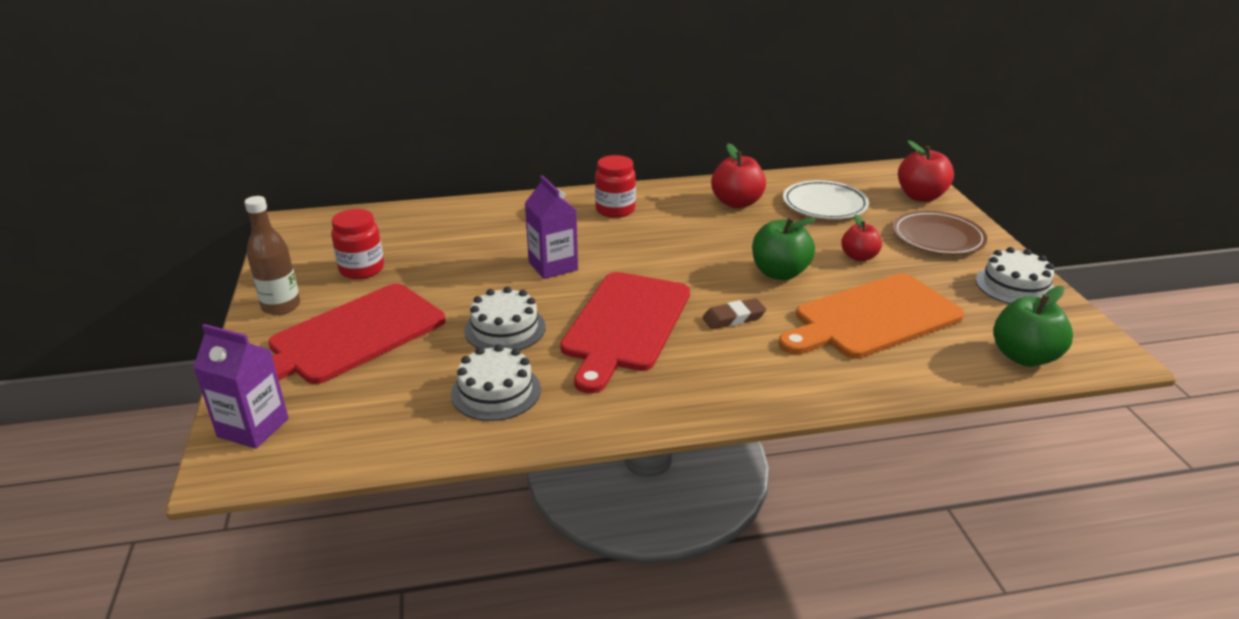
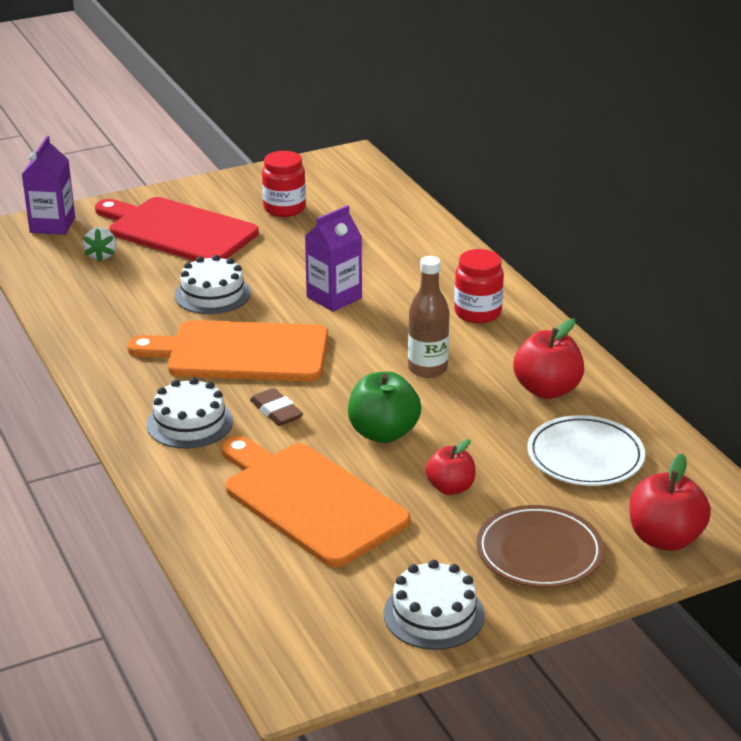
camera: 75 degrees right, 0 degrees up
brown bottle [244,196,300,315] -> brown bottle moved to [408,256,450,378]
white cake [451,344,541,421] -> white cake moved to [147,378,233,449]
red cutting board [560,272,690,393] -> orange cutting board [127,320,328,381]
green apple [993,286,1073,367] -> none
none -> white strawberry [83,227,116,262]

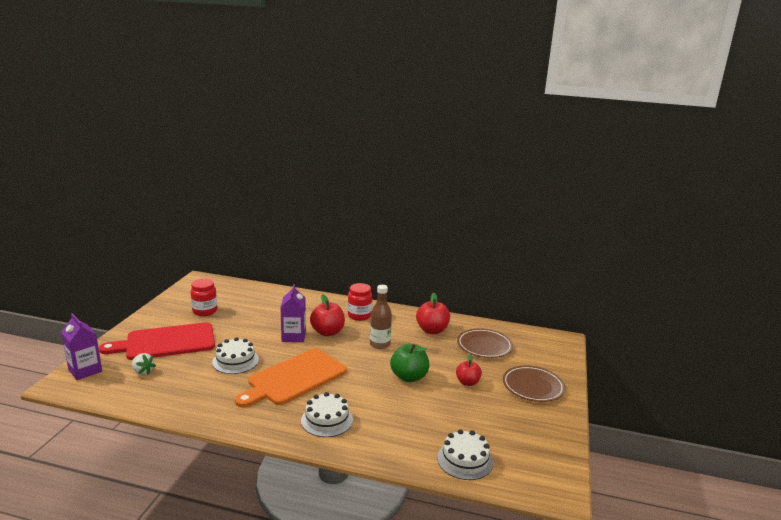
camera: 50 degrees left, 10 degrees down
orange cutting board [221,436,411,567] -> none
brown eraser [250,388,303,426] -> none
white cake [384,560,485,650] -> white cake moved to [437,429,493,480]
white plate [528,415,645,486] -> brown plate [457,328,513,358]
red apple [629,453,711,551] -> red apple moved to [310,294,345,336]

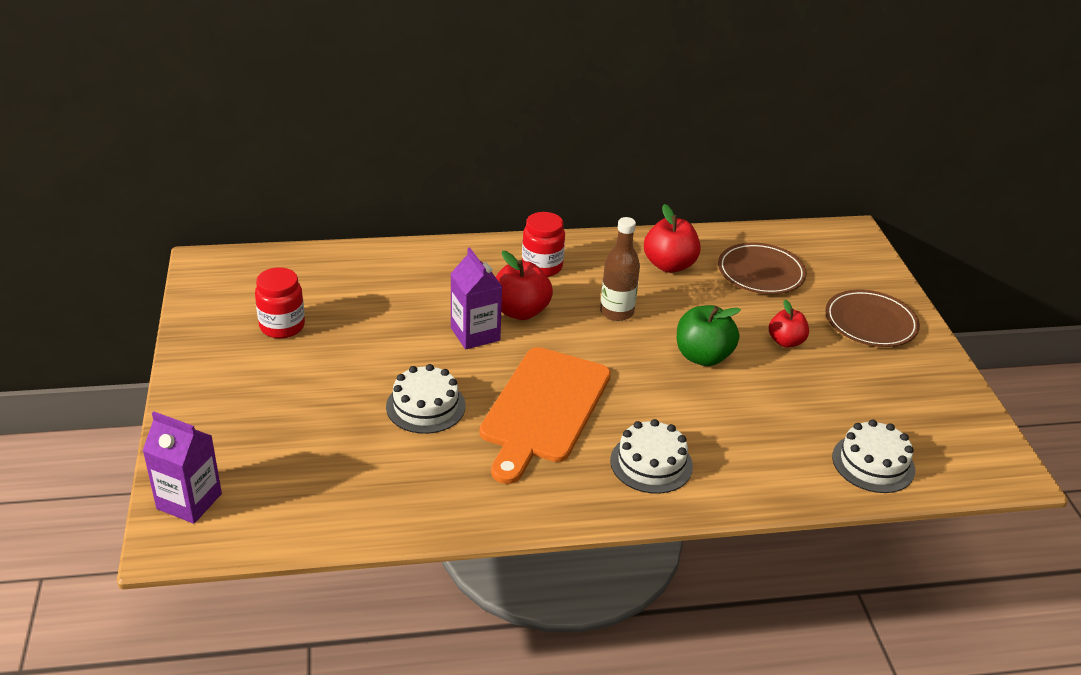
camera: 25 degrees left, 15 degrees up
red cutting board [99,322,215,360] -> none
white strawberry [132,353,156,375] -> none

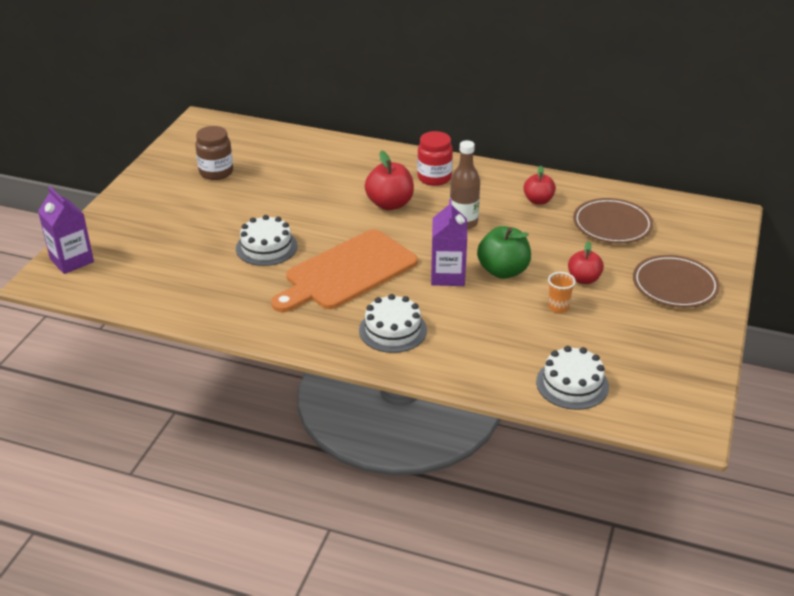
camera: 30 degrees right, 0 degrees up
red jar [255,267,305,338] -> brown jar [195,126,233,180]
purple carton [450,247,503,349] -> purple carton moved to [431,199,467,286]
red apple [644,204,701,273] -> red apple [523,166,556,205], size x0.65
none -> orange cup [548,272,576,313]

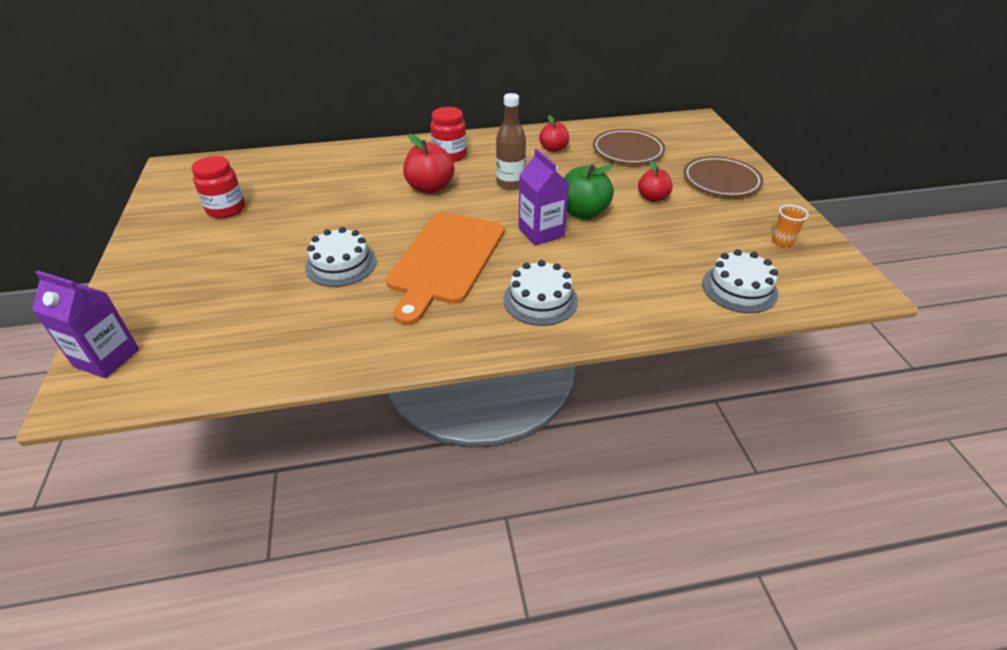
camera: 30 degrees left, 5 degrees up
brown jar [195,126,233,180] -> red jar [191,156,245,218]
orange cup [548,272,576,313] -> orange cup moved to [772,205,809,247]

